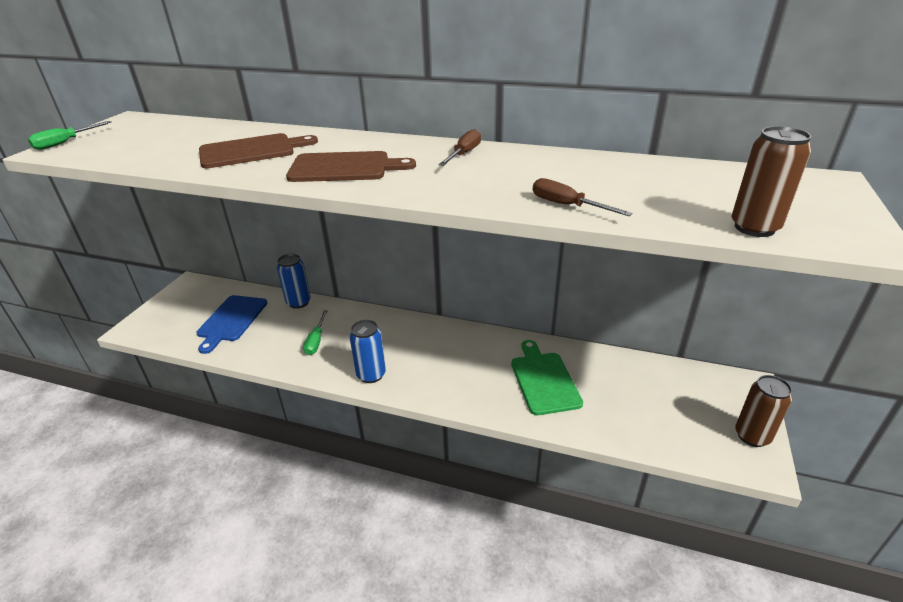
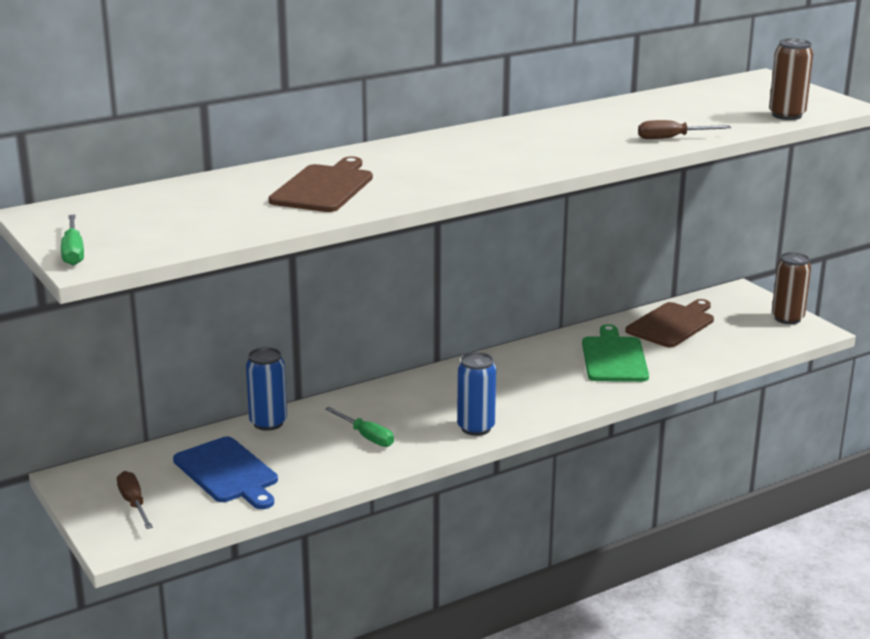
camera: 50 degrees left, 10 degrees down
brown cutting board [286,151,416,182] -> brown cutting board moved to [625,299,714,347]
brown screwdriver [439,129,481,166] -> brown screwdriver moved to [117,471,153,529]
green cutting board [511,340,583,415] -> green cutting board turned 60 degrees clockwise [582,324,649,382]

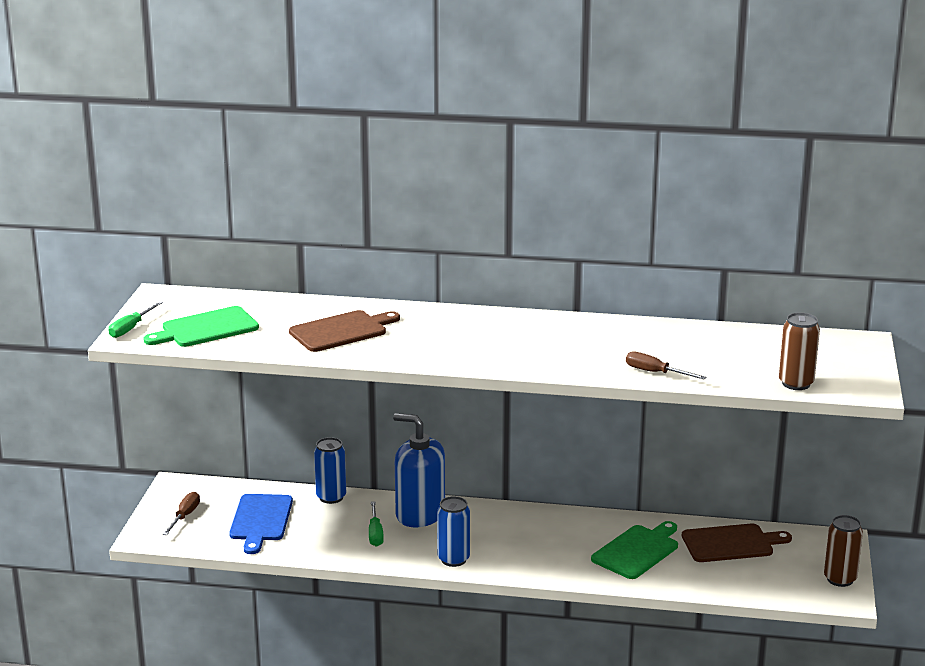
camera: 40 degrees right, 0 degrees up
none -> green cutting board [143,306,259,347]
none -> blue soap dispenser [393,413,445,527]

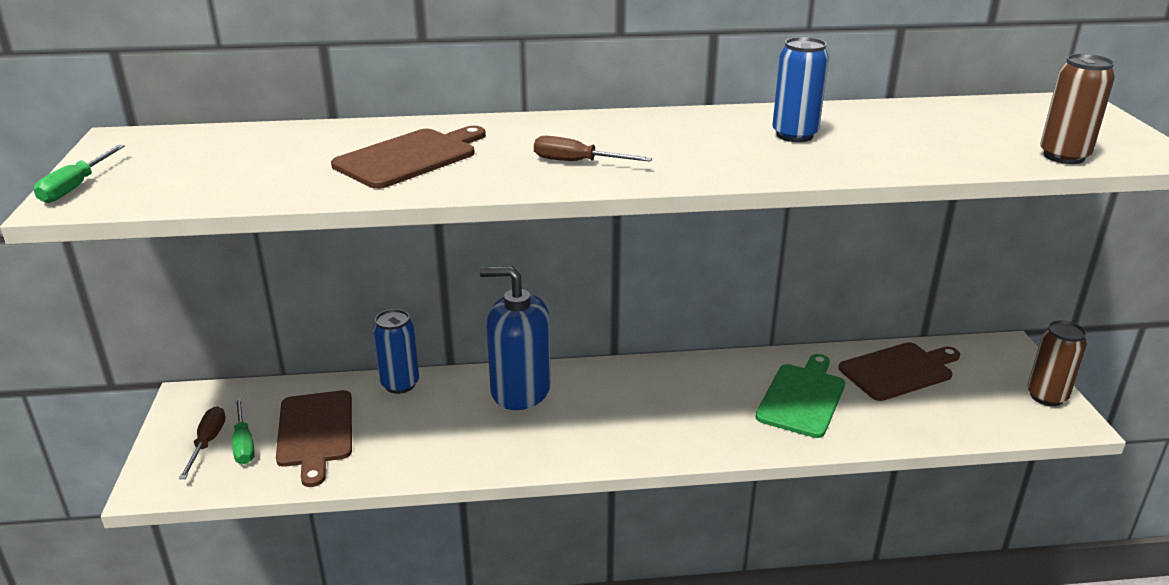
camera: 15 degrees left, 5 degrees up
green cutting board [143,306,259,347] -> none
blue cutting board [229,494,293,554] -> brown cutting board [276,390,352,487]
green screwdriver [369,501,384,547] -> green screwdriver moved to [232,398,255,464]
blue can [437,496,470,567] -> blue can moved to [772,37,829,142]
brown screwdriver [626,351,706,379] -> brown screwdriver moved to [534,136,652,162]

